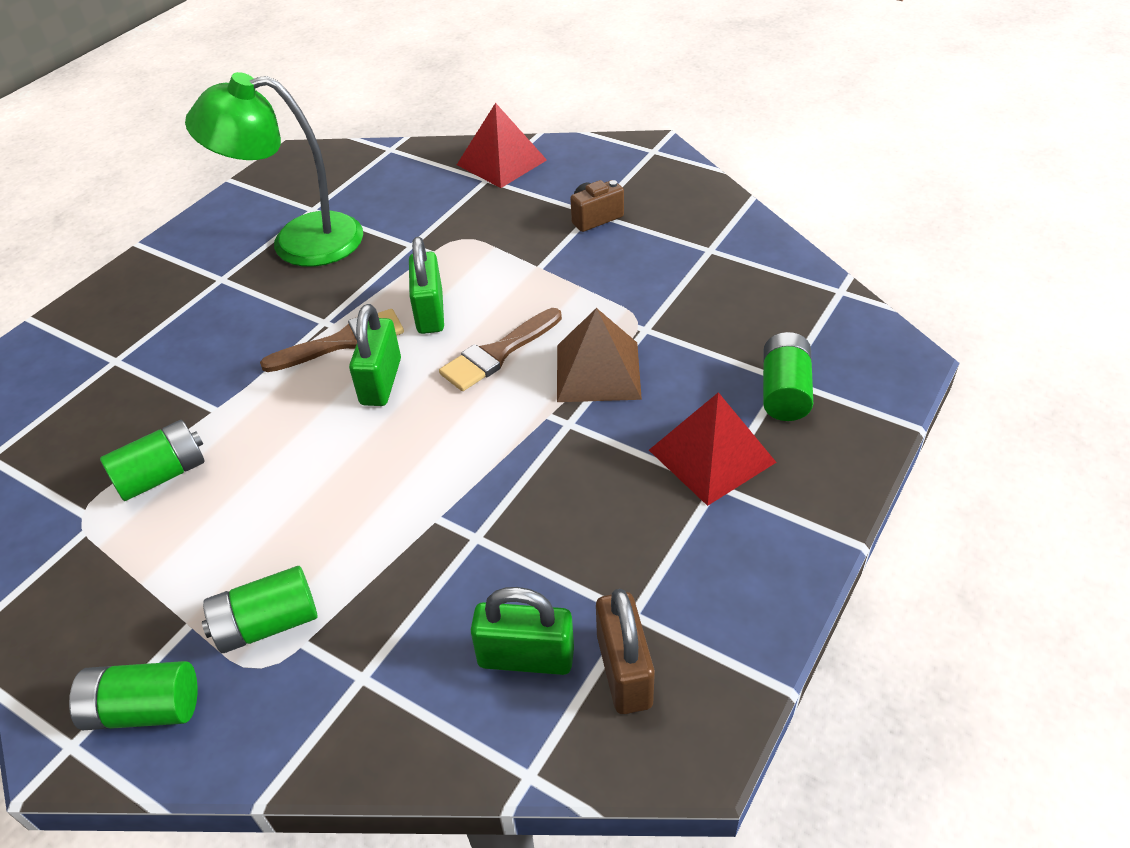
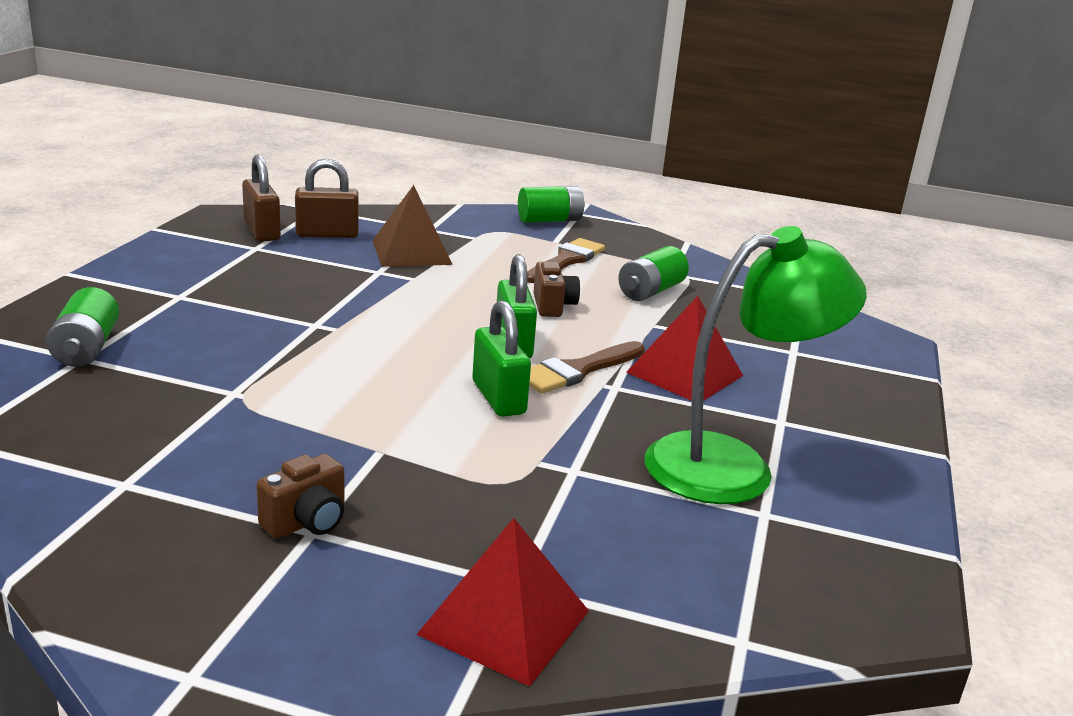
camera: 160 degrees right, 20 degrees down
green battery [202,566,317,653] -> none
brown brush [439,308,562,391] -> brown brush moved to [527,238,605,283]
green padlock [471,587,574,675] -> brown padlock [295,159,359,238]
brown pyramid [557,308,642,402] -> brown pyramid moved to [372,185,453,267]
red pyramid [649,392,777,506] -> red pyramid moved to [626,296,743,401]
none -> brown camera [533,262,580,317]

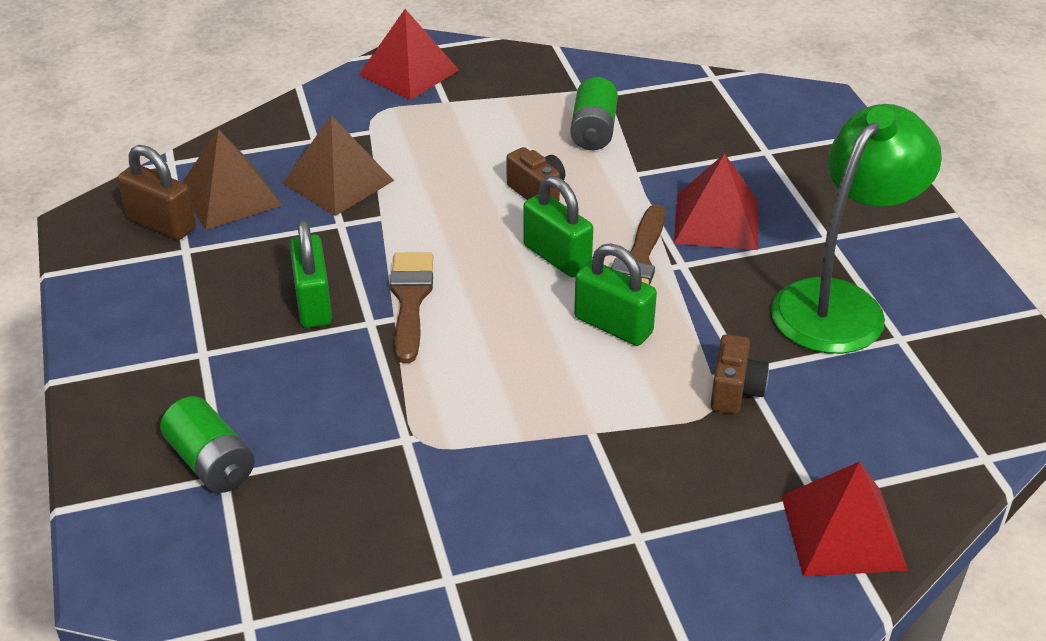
camera: 30 degrees left, 15 degrees up
brown camera [256,454,344,539] -> brown camera moved to [711,334,769,414]
brown padlock [295,159,359,238] -> brown pyramid [182,129,283,230]
green battery [518,186,585,223] -> red pyramid [359,9,459,100]
brown brush [527,238,605,283] -> brown brush moved to [390,252,433,363]
none -> green padlock [290,219,332,328]

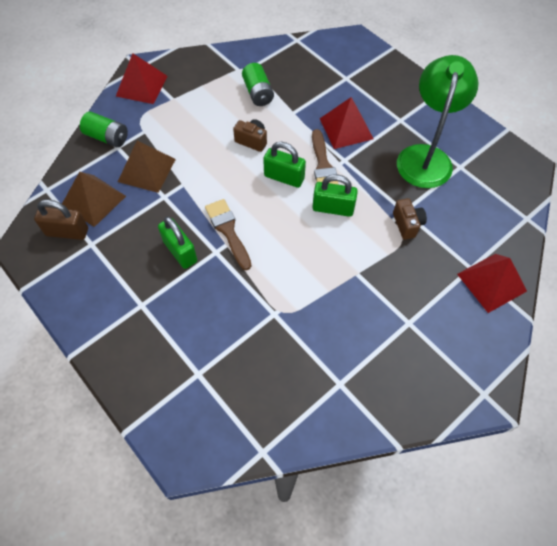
camera: 25 degrees left, 20 degrees up
green battery [160,396,255,493] -> green battery moved to [80,112,128,147]

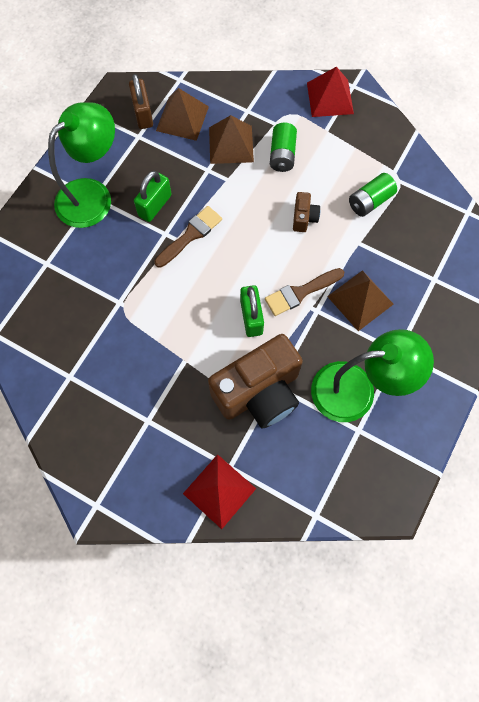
camera: 70 degrees right, 10 degrees up
green battery [80,112,128,147] -> green battery moved to [270,122,297,172]
green padlock [263,142,306,188] -> none
red pyramid [320,97,374,149] -> brown pyramid [327,270,394,331]
brown camera [393,198,427,240] -> brown camera [208,334,303,429], size x2.37
none -> green lamp [48,102,115,228]

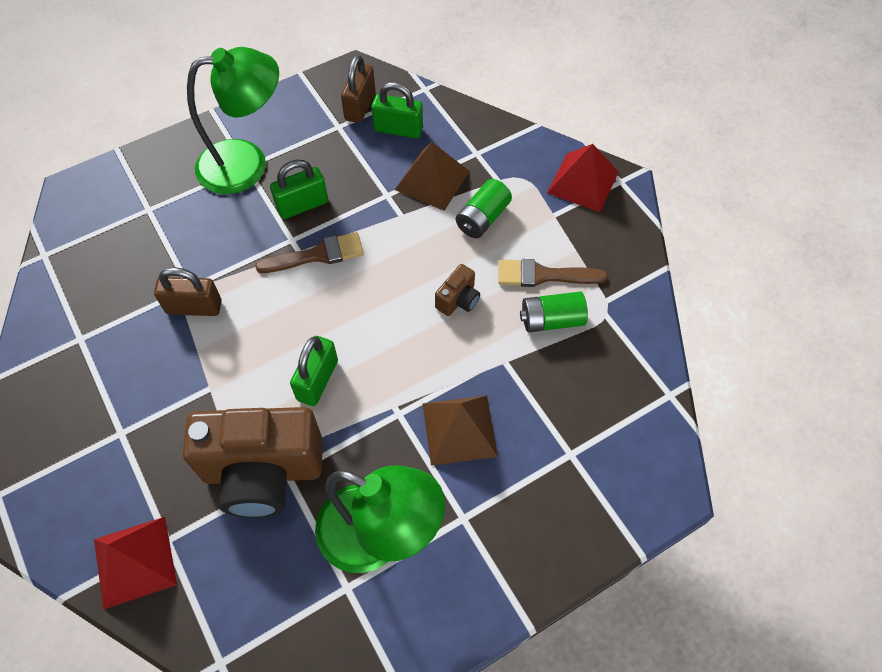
camera: 30 degrees right, 10 degrees down
brown pyramid [156,88,209,141] -> green padlock [371,82,423,138]
brown brush [265,268,344,316] -> brown brush moved to [498,259,608,287]
none -> brown padlock [154,267,222,316]

